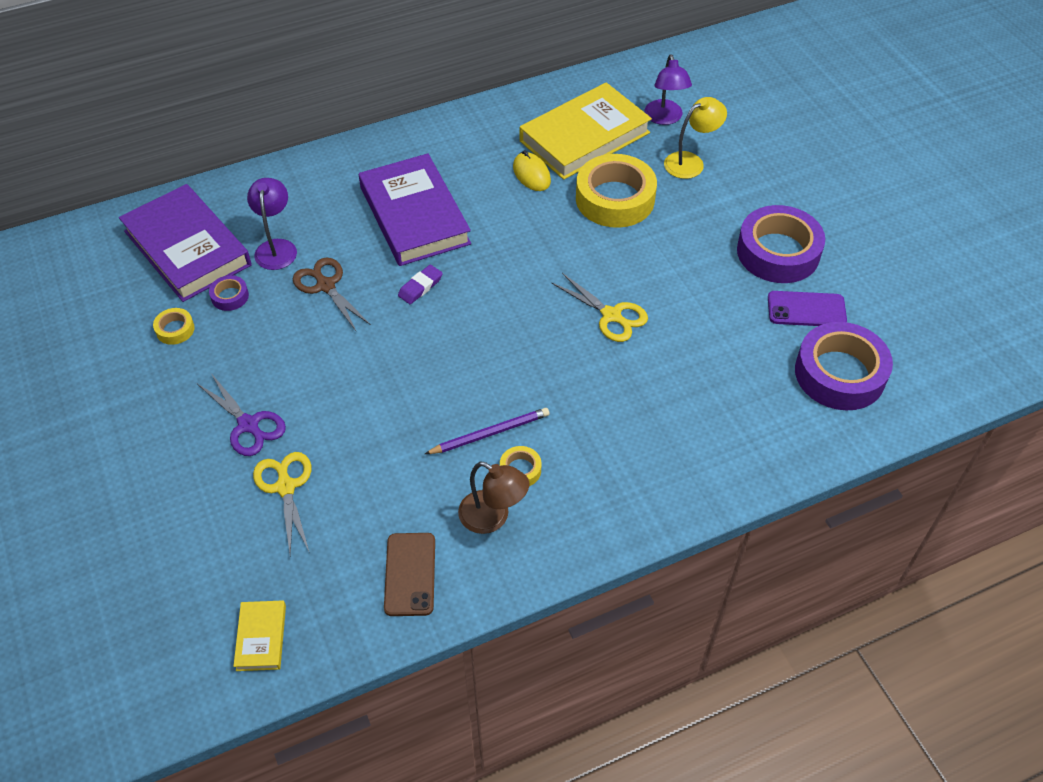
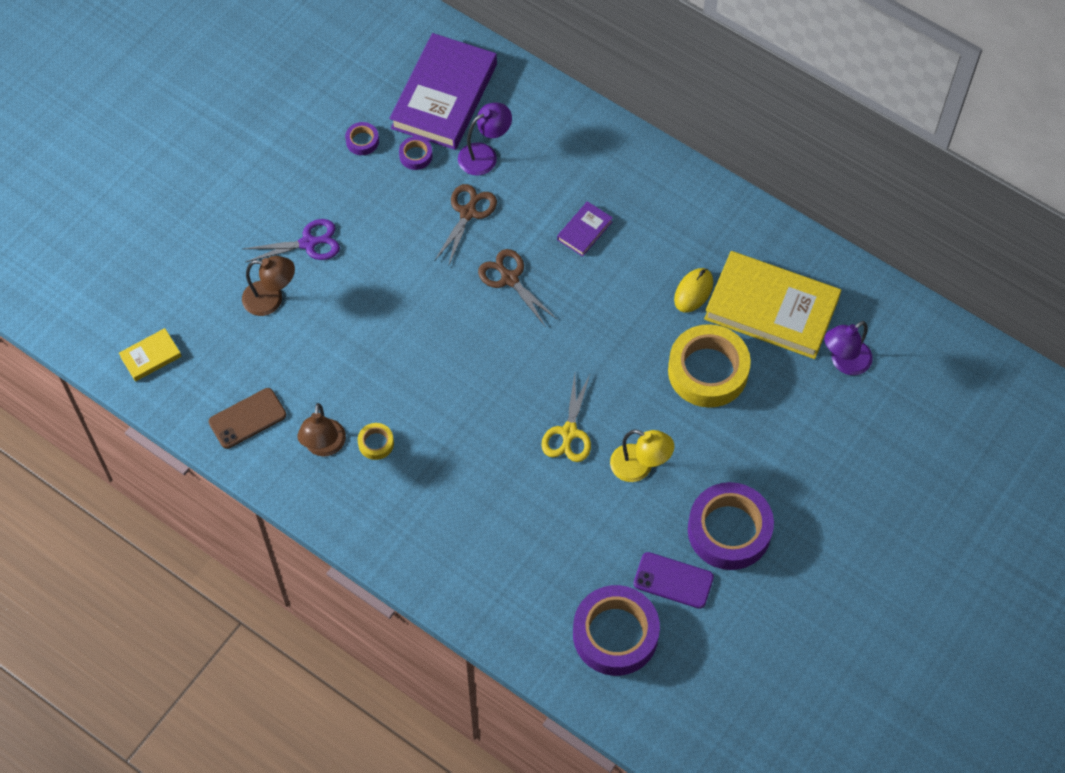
camera: 60 degrees right, 10 degrees up
yellow tape [153,308,195,345] -> purple tape [345,122,379,155]
purple scissors [197,373,286,456] -> purple scissors turned 120 degrees counterclockwise [243,219,340,262]
yellow scissors [253,452,311,555] -> brown lamp [242,256,295,316]
purple book [359,154,471,266] -> purple book [557,201,613,257], size x0.44
purple eraser [398,265,443,304] -> brown scissors [478,249,558,327]
purple pencil [425,408,550,454] -> none
yellow lamp [664,97,727,179] -> yellow lamp moved to [610,430,675,482]
purple phone [768,291,847,326] -> purple phone turned 45 degrees counterclockwise [634,552,714,609]

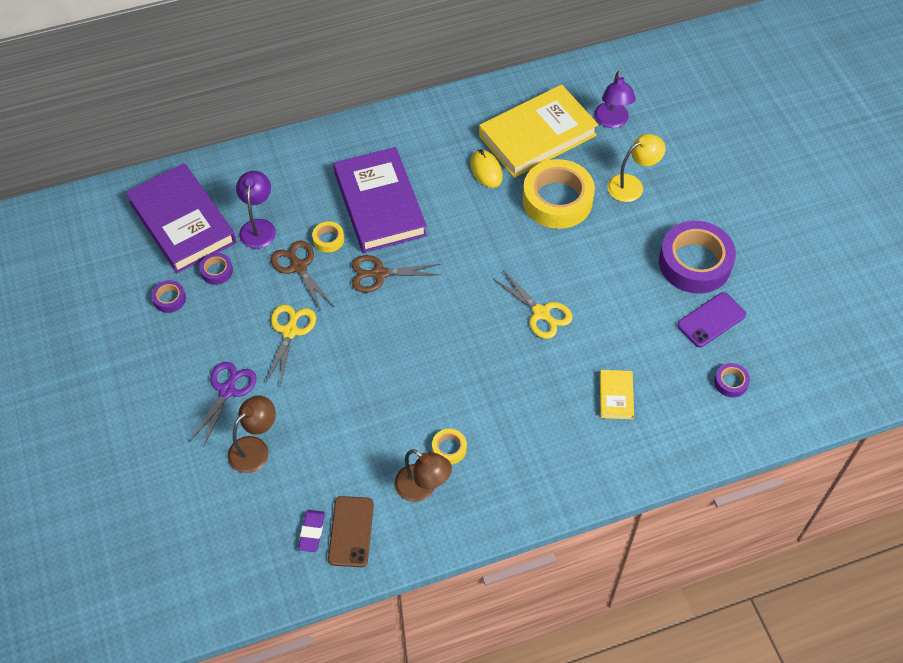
camera: 55 degrees left, 5 degrees down
yellow book [119,328,182,381] -> yellow book moved to [600,370,634,419]
purple book [557,201,613,257] -> purple book [333,147,427,253], size x2.27
purple tape [573,585,660,676] -> purple tape [714,363,750,397], size x0.44
yellow lamp [610,430,675,482] -> yellow lamp moved to [607,134,666,202]
none -> yellow scissors [266,305,316,385]
none -> purple eraser [298,510,325,552]
none -> yellow tape [312,222,344,253]

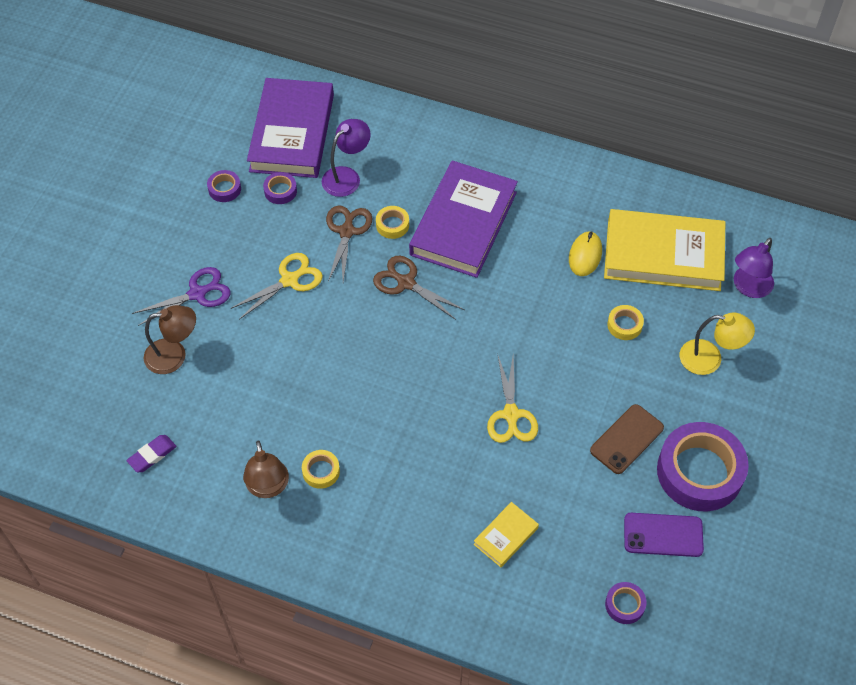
camera: 40 degrees right, 0 degrees up
brown phone [328,496,374,567] -> brown phone moved to [590,404,664,474]
yellow tape [523,159,595,229] -> yellow tape [607,305,644,340], size x0.44

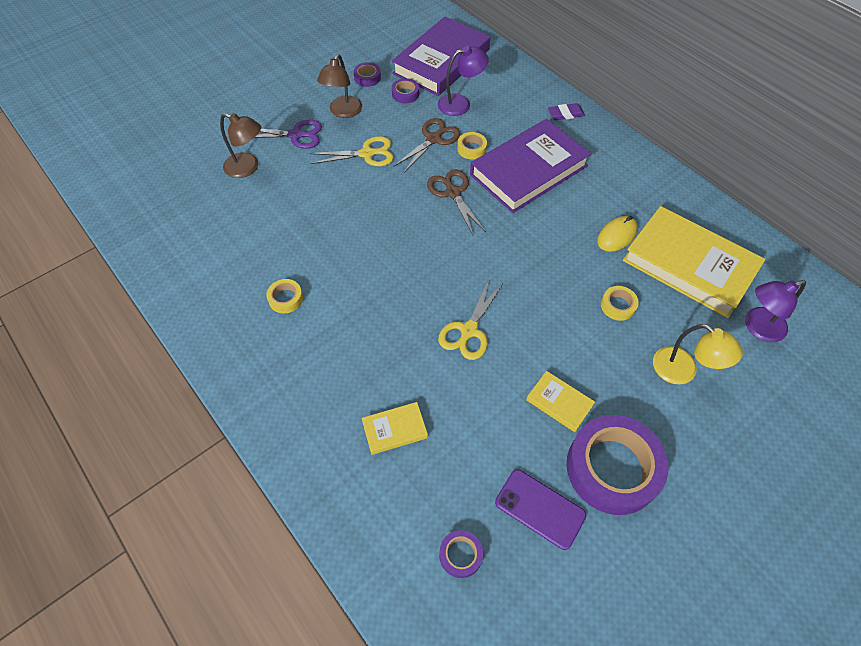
camera: 30 degrees right, 0 degrees up
purple eraser [126,435,176,472] -> purple eraser moved to [548,103,585,120]
brown lamp [243,441,289,498] -> brown lamp moved to [317,54,362,118]
brown phone [590,404,664,474] -> yellow book [526,371,595,432]

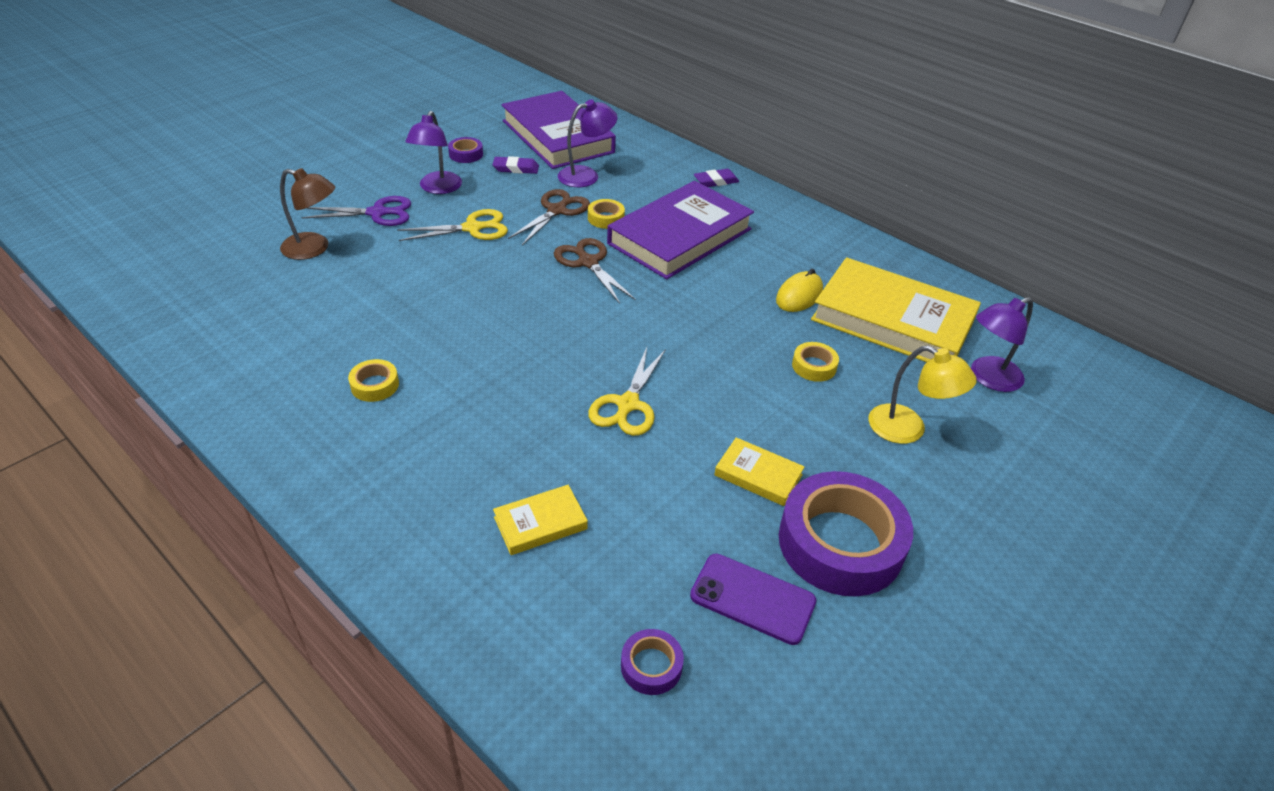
camera: 10 degrees left, 15 degrees down
brown lamp [317,54,362,118] -> purple lamp [405,111,462,194]
purple book [392,17,490,96] -> purple book turned 60 degrees counterclockwise [501,91,616,169]
purple tape [392,78,419,103] -> purple eraser [493,156,539,174]

